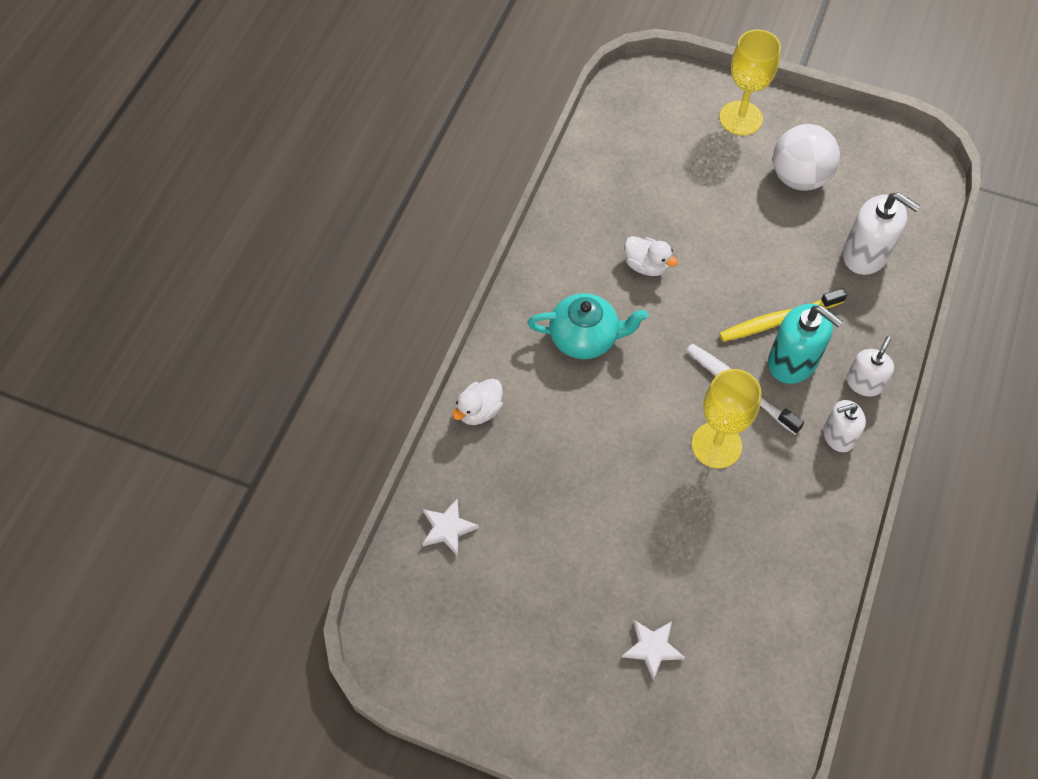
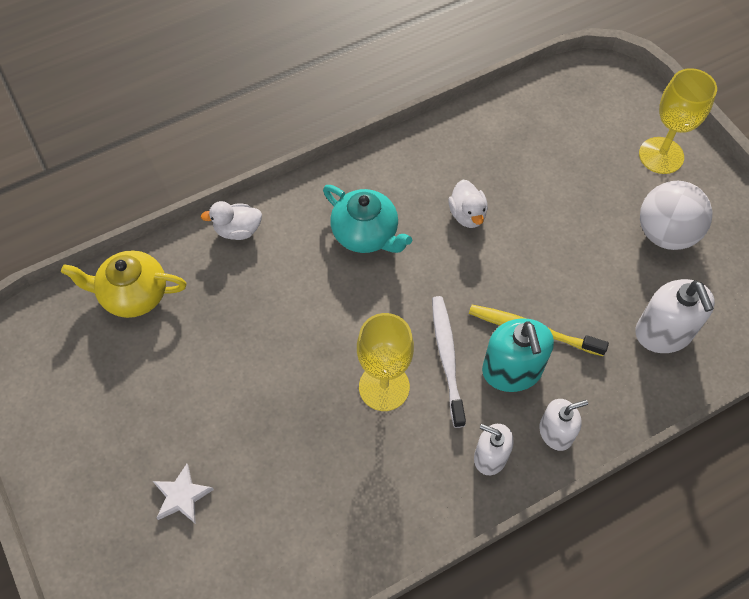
camera: 40 degrees right, 0 degrees up
white star [422,499,479,556] -> yellow teapot [61,250,187,318]

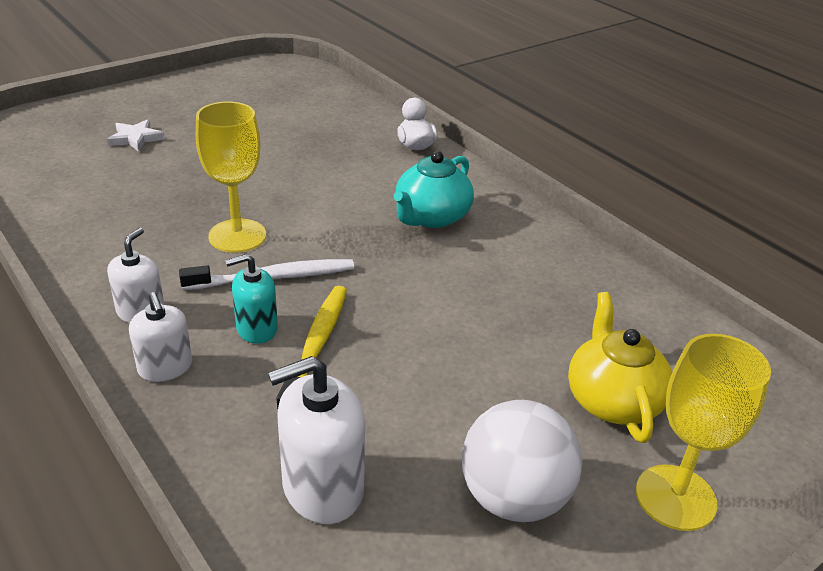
camera: 80 degrees right, 25 degrees down
yellow teapot [61,250,187,318] -> yellow teapot moved to [568,292,672,443]
white duck [448,180,488,228] -> none
turquoise soap dispenser [482,318,554,392] -> turquoise soap dispenser [225,254,278,344], size x0.63

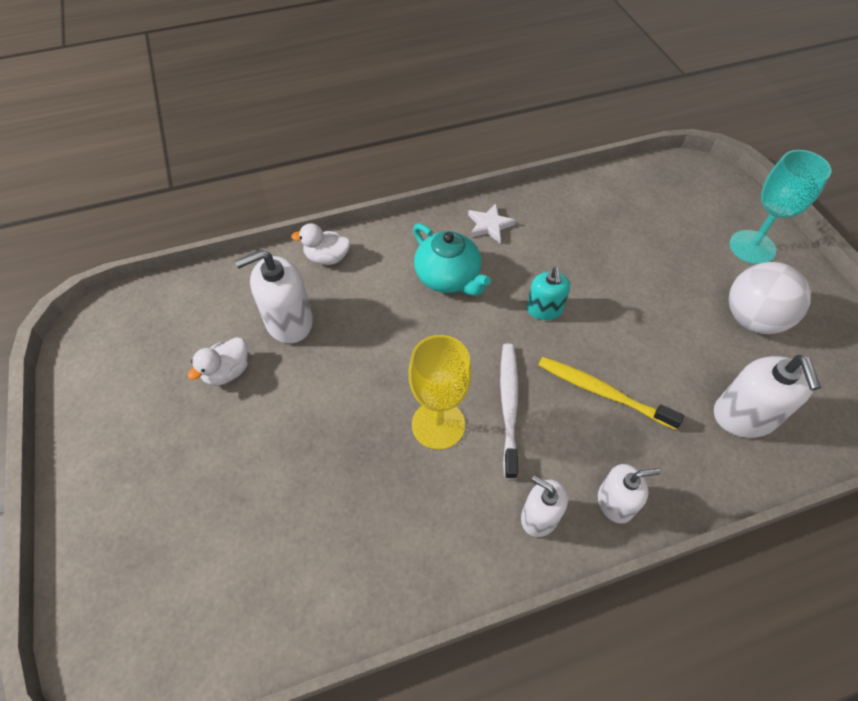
camera: 70 degrees left, 20 degrees up
white star [107,119,165,152] -> white star moved to [468,204,516,243]
turquoise soap dispenser [225,254,278,344] -> turquoise soap dispenser moved to [527,267,570,320]
yellow teapot [568,292,672,443] -> none
yellow goblet [636,334,771,531] -> turquoise goblet [730,150,831,264]
none -> white duck [187,337,248,386]
none -> white soap dispenser [235,250,313,343]

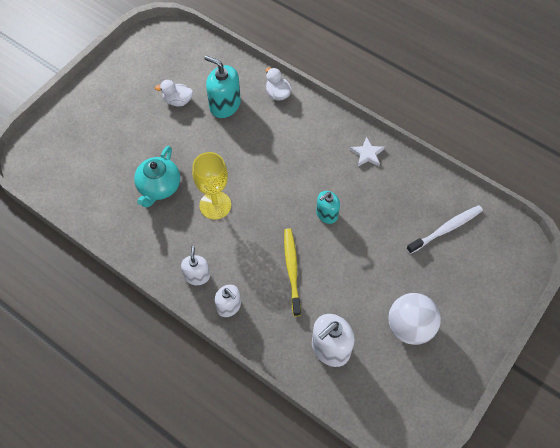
camera: 55 degrees right, 5 degrees up
white soap dispenser [235,250,313,343] -> turquoise soap dispenser [205,55,241,118]
turquoise teapot [413,223,491,296] -> turquoise teapot moved to [134,146,180,208]
white toothbrush [500,344,518,480] -> white toothbrush moved to [406,205,483,254]
turquoise goblet [730,150,831,264] -> none

